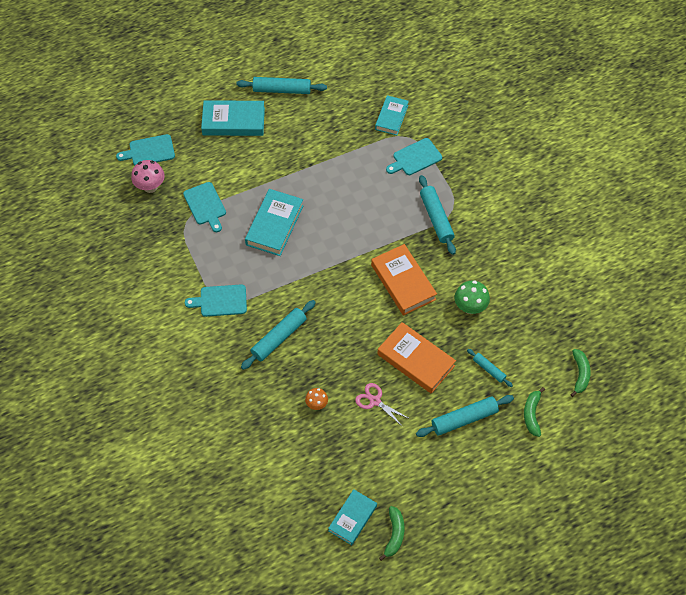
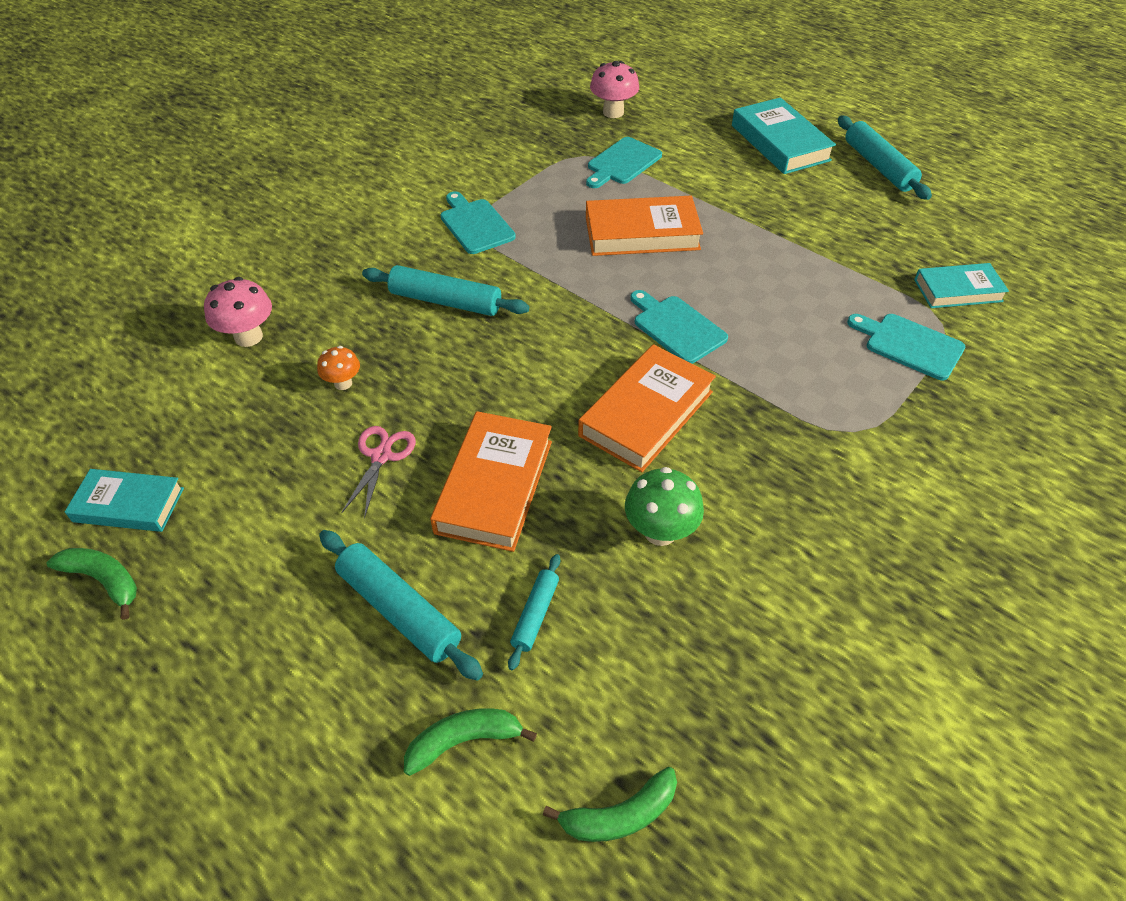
camera: 65 degrees right, 10 degrees down
turquoise cutting board [116,134,175,166] -> turquoise cutting board moved to [630,290,728,364]
turquoise book [245,189,304,256] -> orange book [586,196,703,256]
green banana [379,506,404,561] -> green banana turned 135 degrees counterclockwise [47,548,137,620]
turquoise rolling pin [419,175,456,255] -> none
none -> pink mushroom [204,277,272,347]

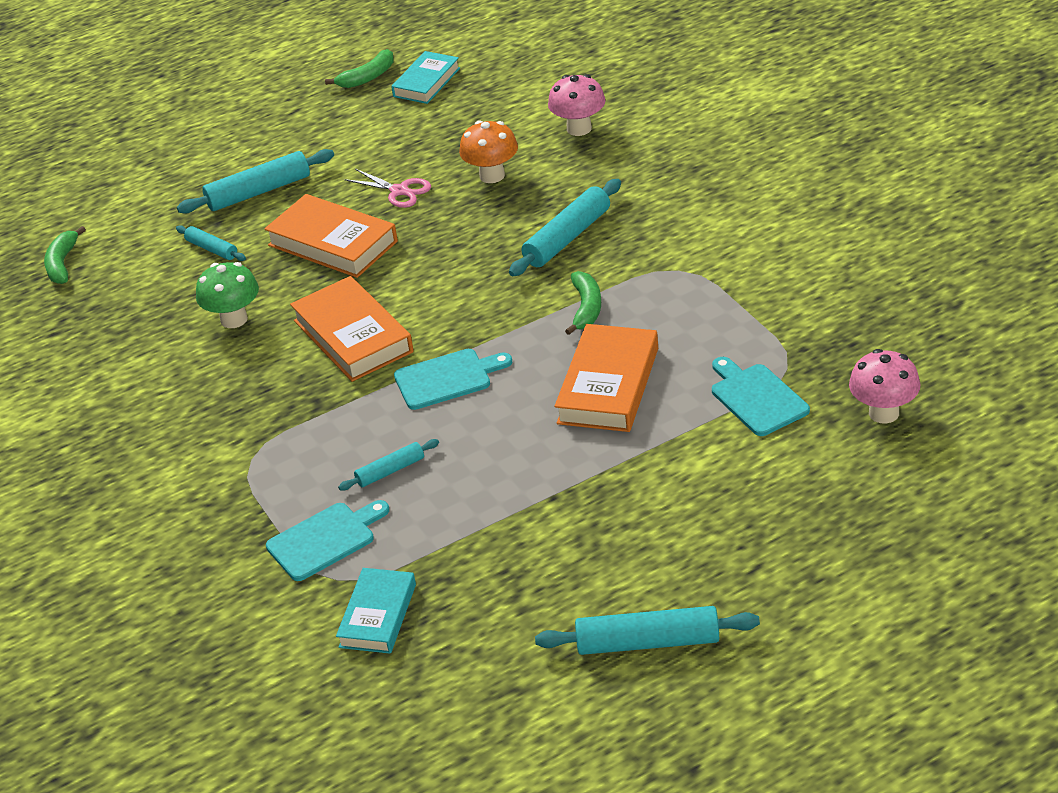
camera: 115 degrees right, 10 degrees down
orange mushroom [317,346,360,390] -> orange mushroom [459,120,518,183], size x1.60
green banana [404,708,537,776] -> green banana moved to [565,271,601,335]
turquoise cutting board [440,191,516,254] -> none
turquoise book [732,97,836,174] -> none
none -> turquoise rolling pin [338,439,439,490]

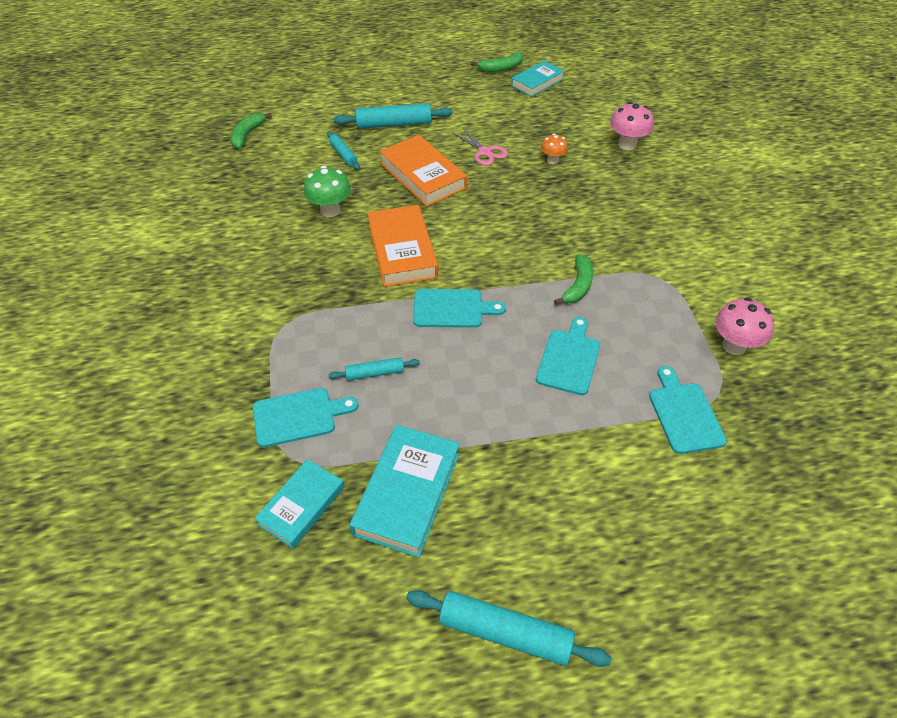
camera: 15 degrees right, 10 degrees up
orange mushroom [459,120,518,183] -> orange mushroom [541,134,568,164], size x0.62
turquoise rolling pin [509,179,621,276] -> none
orange book [554,324,658,432] -> turquoise cutting board [536,317,600,395]
pink mushroom [849,349,920,424] -> pink mushroom moved to [715,298,774,355]
none -> turquoise book [349,425,460,558]

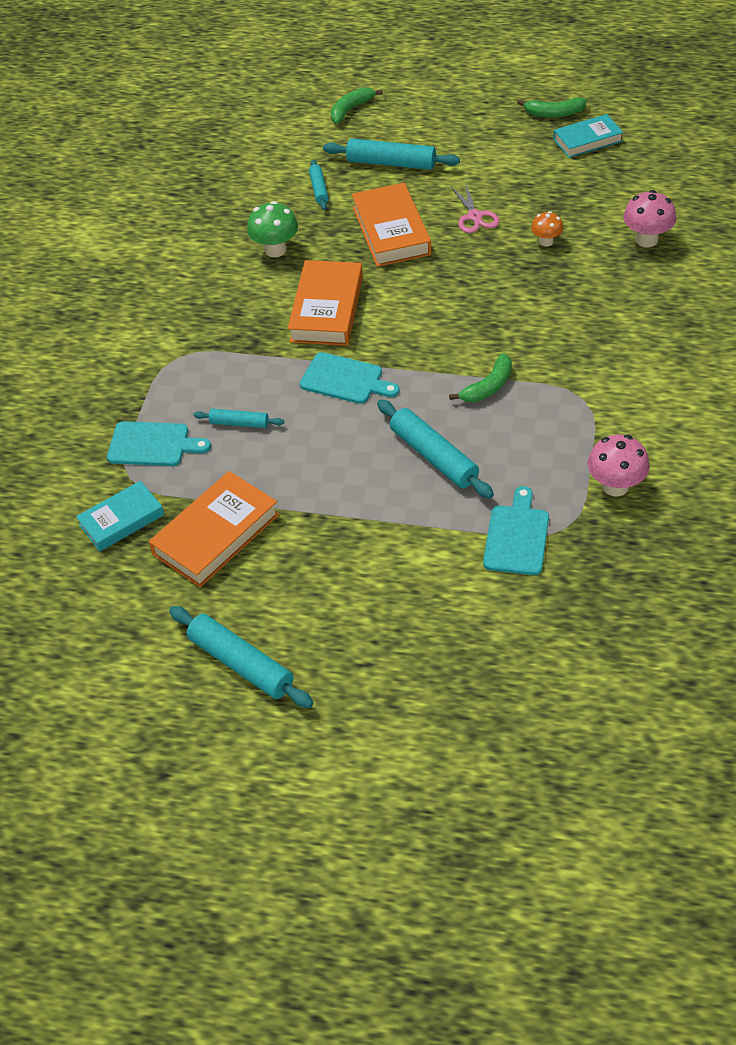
camera: 25 degrees right, 0 degrees up
green banana [231,113,272,149] -> green banana moved to [331,87,383,124]
turquoise book [349,425,460,558] -> orange book [149,471,279,587]
turquoise cutting board [536,317,600,395] -> turquoise rolling pin [377,399,494,499]

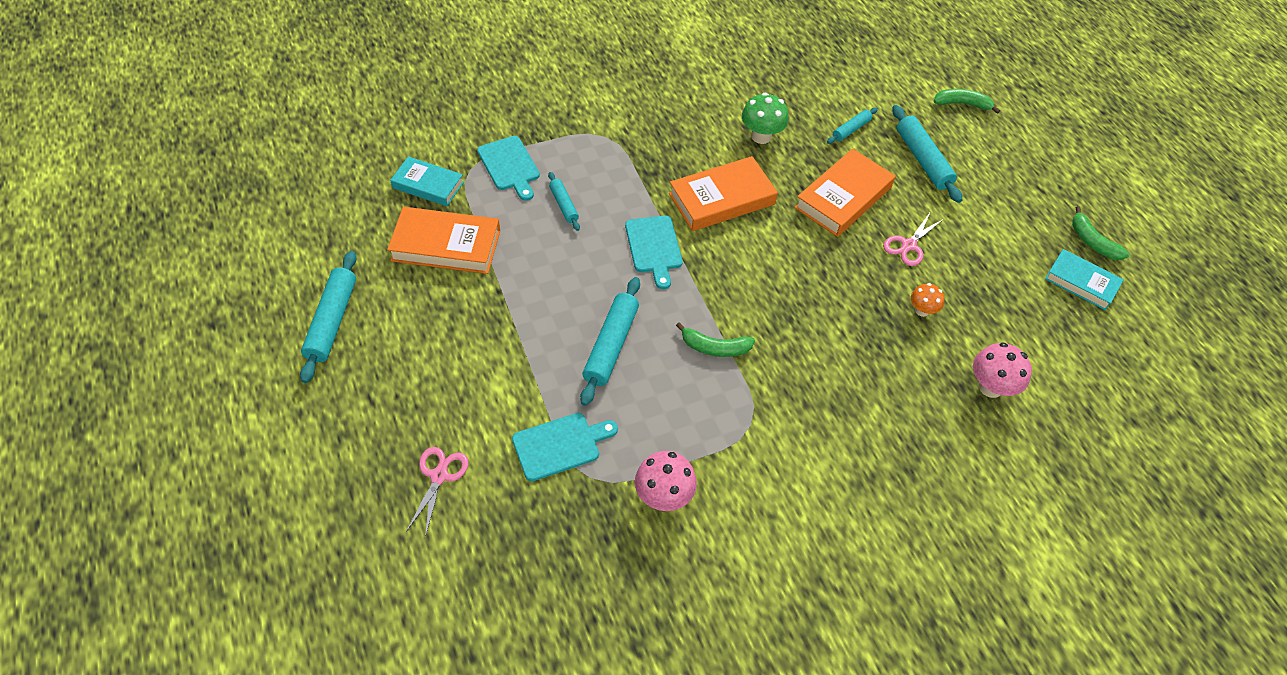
camera: 50 degrees right, 5 degrees up
none -> pink scissors [406,447,469,537]

